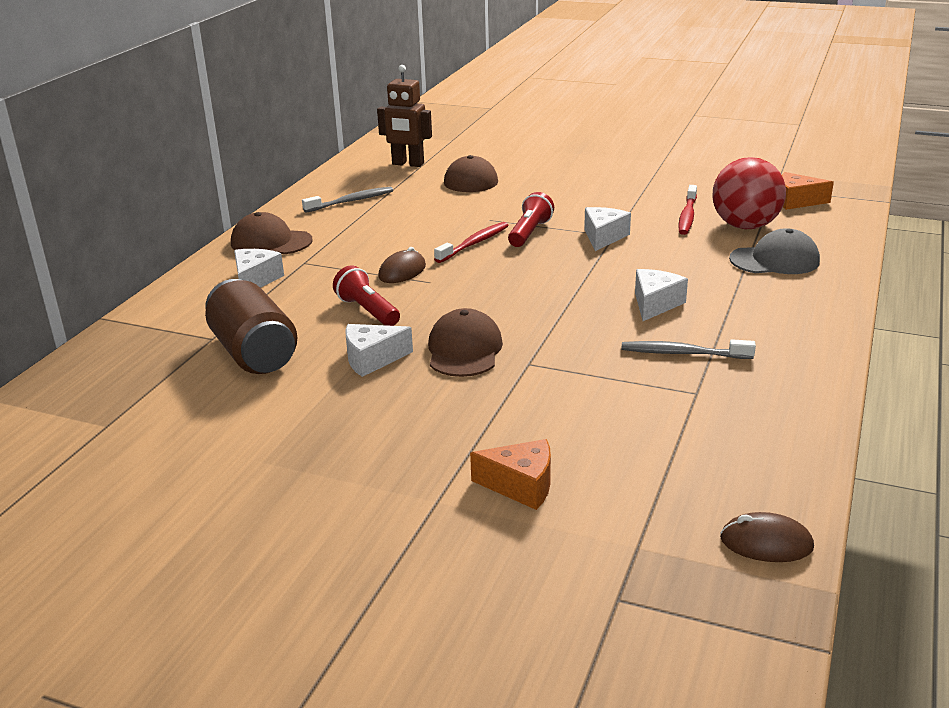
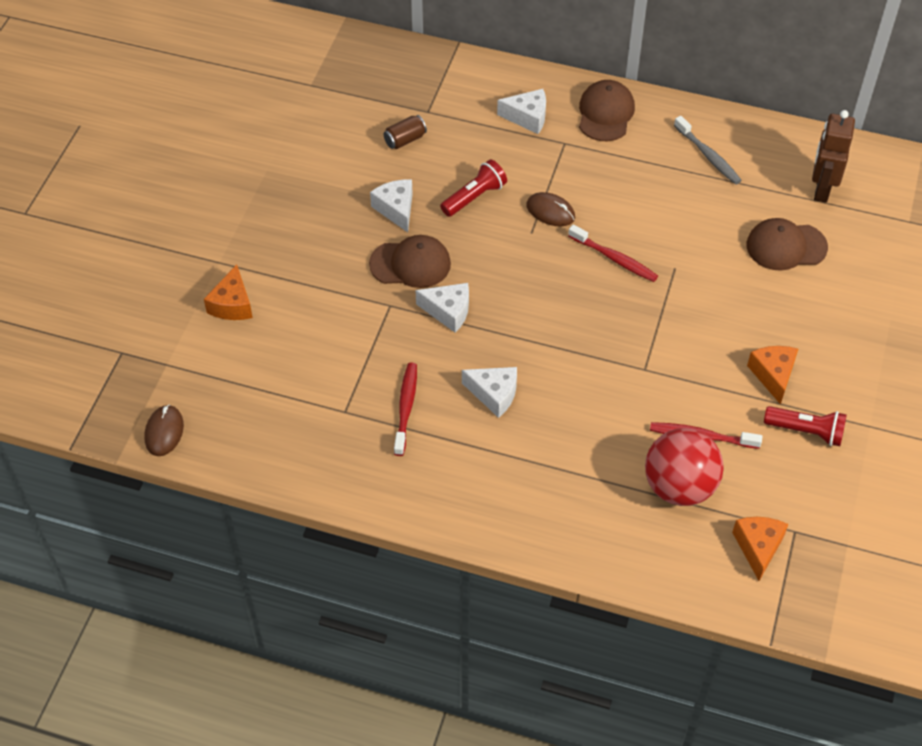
camera: 85 degrees right, 25 degrees up
brown can [205,279,297,374] -> brown can [384,115,427,149], size x0.47
red flashlight [508,192,554,247] -> red flashlight moved to [764,406,847,446]
white cheese [584,207,631,251] -> white cheese moved to [415,283,469,333]
grey toothbrush [622,339,756,359] -> red toothbrush [394,363,417,456]
grey cap [729,228,820,274] -> none
none -> orange cheese [747,346,798,405]

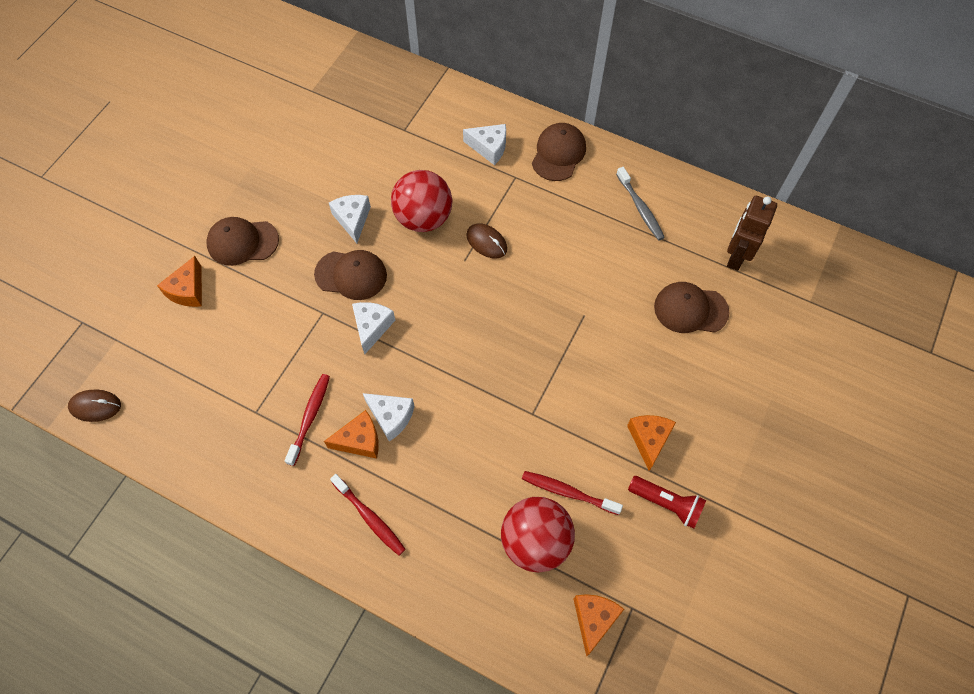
camera: 10 degrees right, 10 degrees up
brown mouse [144,405,184,456] -> brown mouse turned 75 degrees clockwise [68,389,121,422]
brown can [384,115,427,149] -> none
white cheese [415,283,469,333] -> white cheese turned 105 degrees counterclockwise [352,302,395,354]
red flashlight [440,159,507,217] -> red ball [391,170,452,232]
red toothbrush [568,225,658,282] -> red toothbrush moved to [330,474,406,556]
none -> brown cap [206,217,279,266]
none -> orange cheese [324,410,379,459]

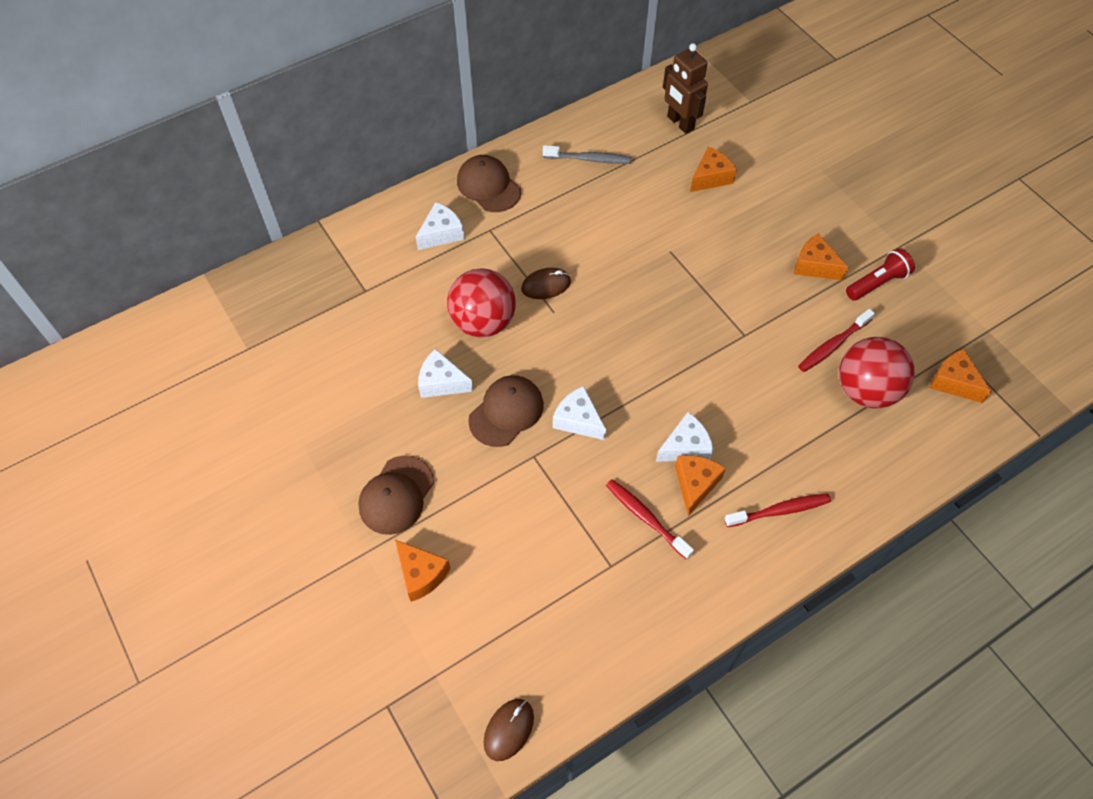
camera: 60 degrees left, 5 degrees down
brown cap [654,282,730,333] -> orange cheese [690,147,737,192]

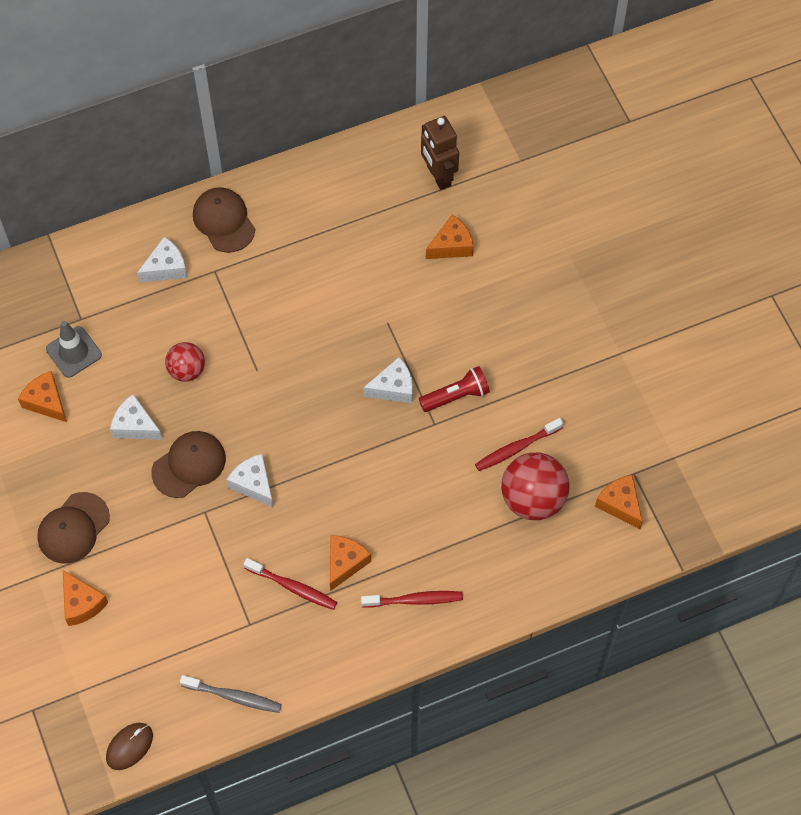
camera: 10 degrees right, 5 degrees up
red ball [447,268,516,338] -> red ball [165,342,205,382], size x0.60
brown mouse [521,268,571,299] -> none
grey toothbrush [543,145,632,164] -> grey toothbrush moved to [180,675,282,713]
red toothbrush [606,479,694,560] -> red toothbrush turned 150 degrees clockwise [243,558,337,610]
white cheese [656,412,714,462] -> white cheese moved to [363,357,413,403]
orange cheese [794,233,849,280] -> orange cheese moved to [18,371,67,422]
red flashlight [846,248,915,301] -> red flashlight moved to [419,366,490,412]
none -> grey traffic cone [46,321,102,378]

